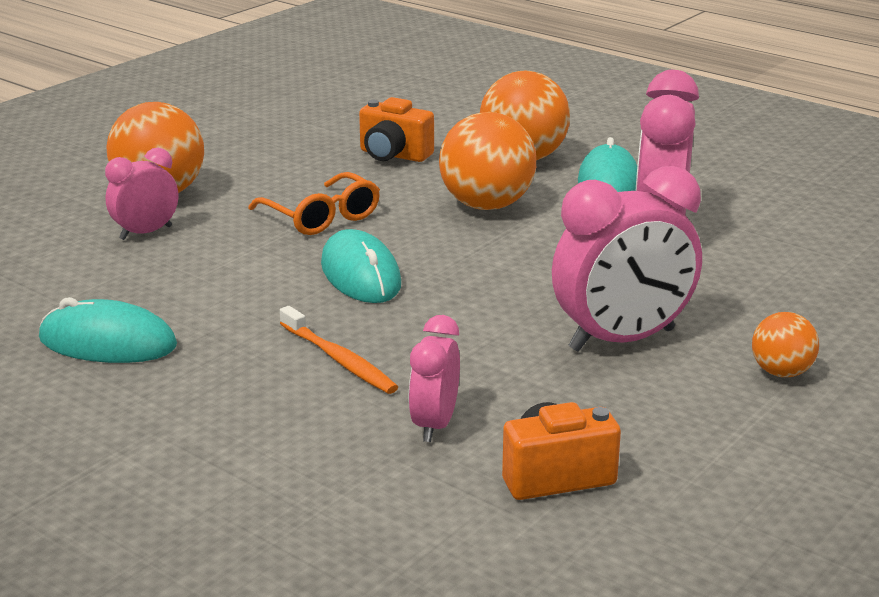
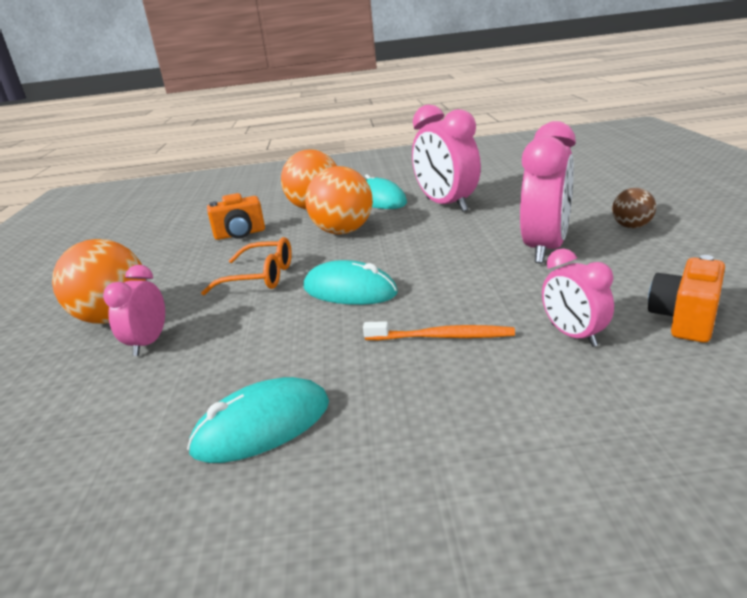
camera: 40 degrees left, 0 degrees up
orange ball [752,312,819,377] -> brown ball [612,188,656,228]

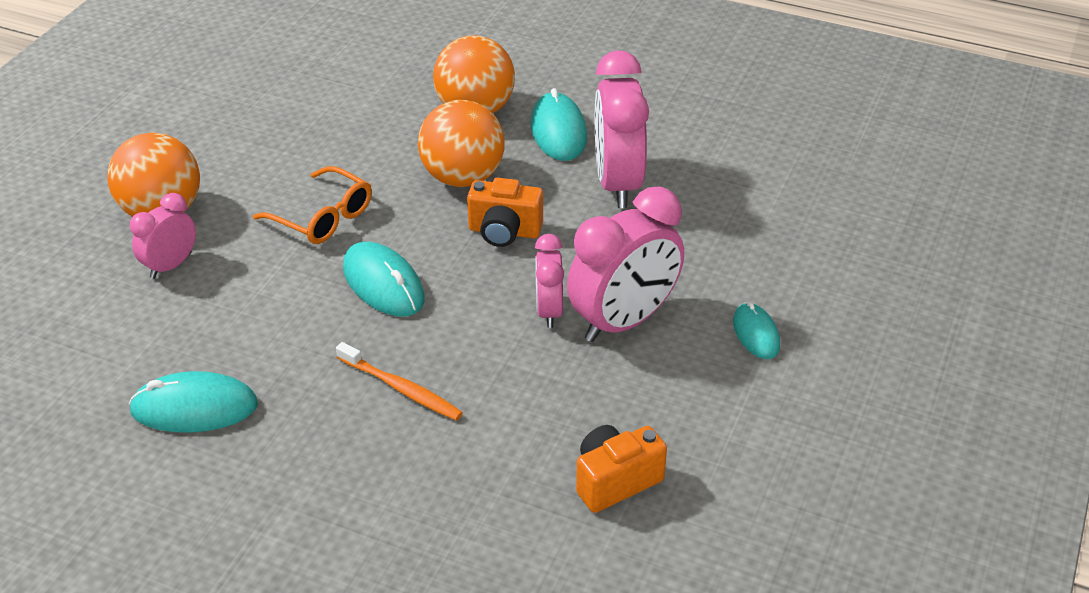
camera: 25 degrees right, 15 degrees up
orange camera [207,193,265,240] -> orange camera moved to [467,178,543,247]
pink clock [542,248,614,347] -> pink clock moved to [535,234,564,328]
brown ball [612,188,656,228] -> turquoise mouse [733,302,780,359]

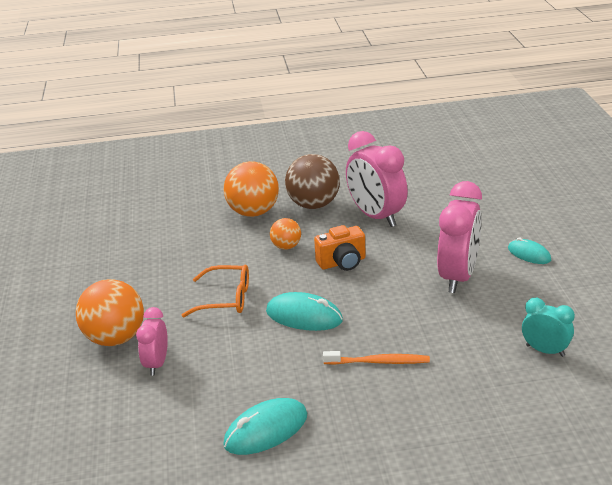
camera: 30 degrees left, 10 degrees down
orange ball [418,100,505,187] -> orange ball [270,218,301,250], size x0.54
turquoise mouse [531,88,587,161] -> brown ball [285,154,340,209]
pink clock [535,234,564,328] -> none
orange camera [576,425,667,513] -> turquoise clock [522,298,575,357]

